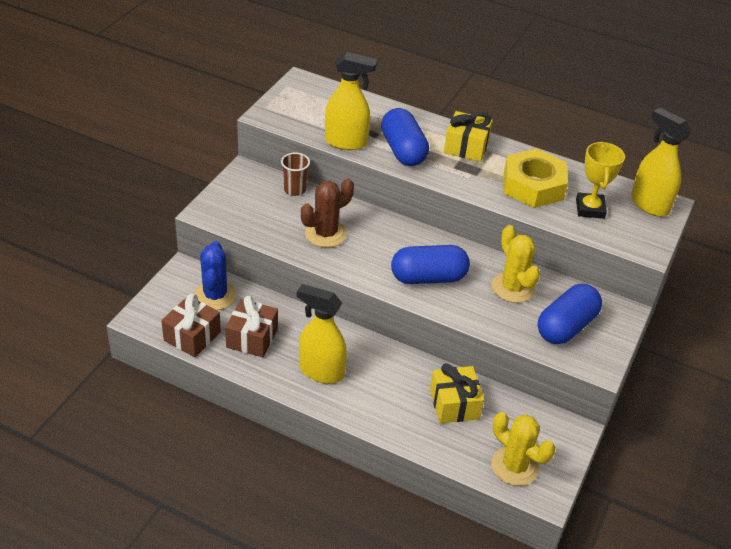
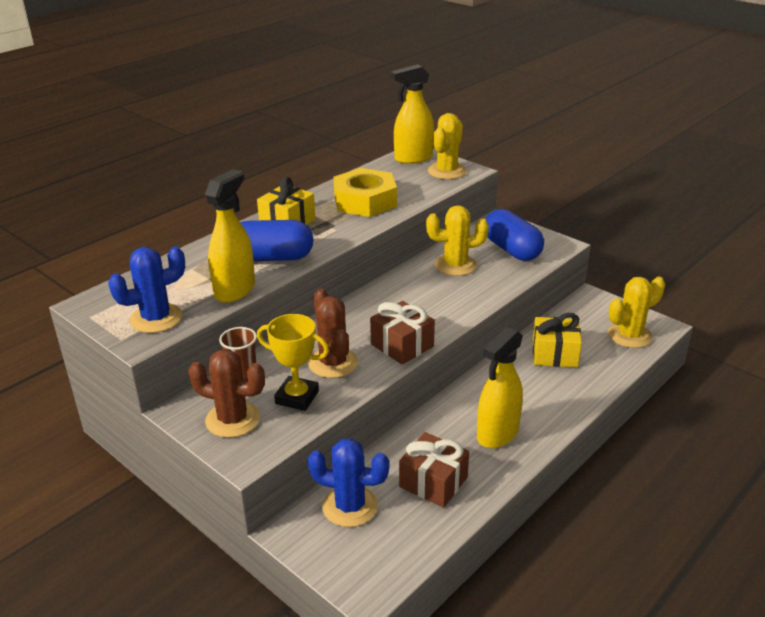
camera: 70 degrees left, 10 degrees down
brown gift [161,294,221,357] -> brown gift moved to [370,301,435,364]
blue capsule [391,245,470,284] -> none
yellow trophy [576,142,625,219] -> yellow trophy moved to [257,314,329,411]
none -> blue cactus [108,246,185,333]
none -> brown cactus [188,349,265,438]
none -> yellow cactus [428,113,467,179]

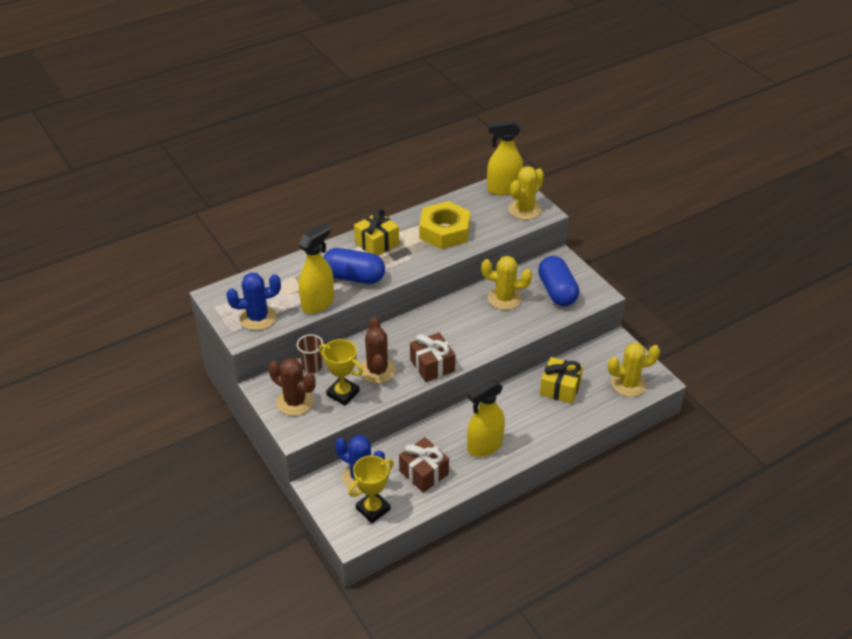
camera: 15 degrees right, 10 degrees up
none -> yellow trophy [349,455,394,523]

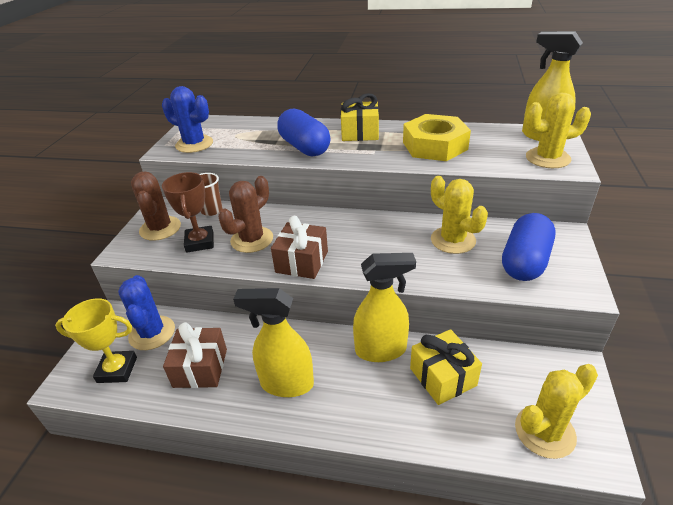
camera: 45 degrees right, 5 degrees down
yellow spray bottle [299,223,334,314] -> yellow spray bottle moved to [353,253,416,362]
yellow trophy [319,339,363,406] -> brown trophy [162,172,214,253]
yellow cactus [608,343,660,397] -> yellow cactus turned 60 degrees counterclockwise [515,364,598,459]

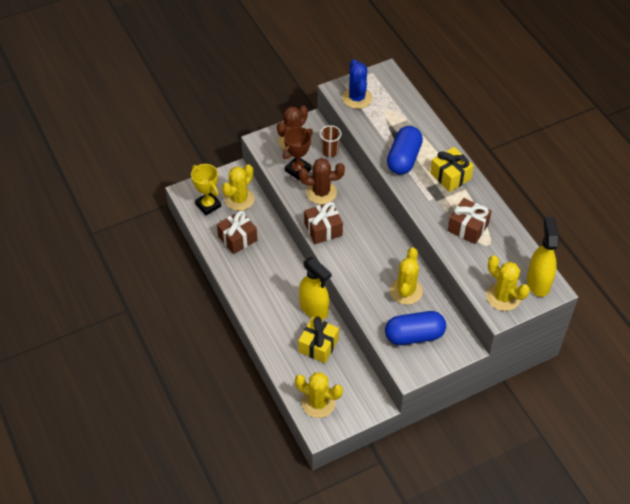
camera: 50 degrees right, 15 degrees up
blue cactus [118,275,175,350] -> yellow cactus [222,164,254,211]
yellow spray bottle [233,288,314,397] -> none
yellow nut [403,114,471,161] -> brown gift [448,198,492,244]

